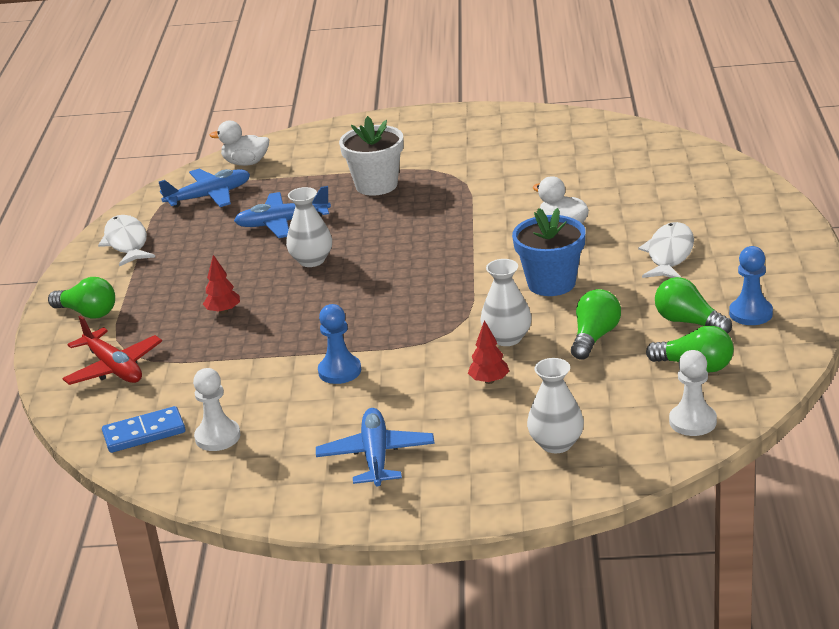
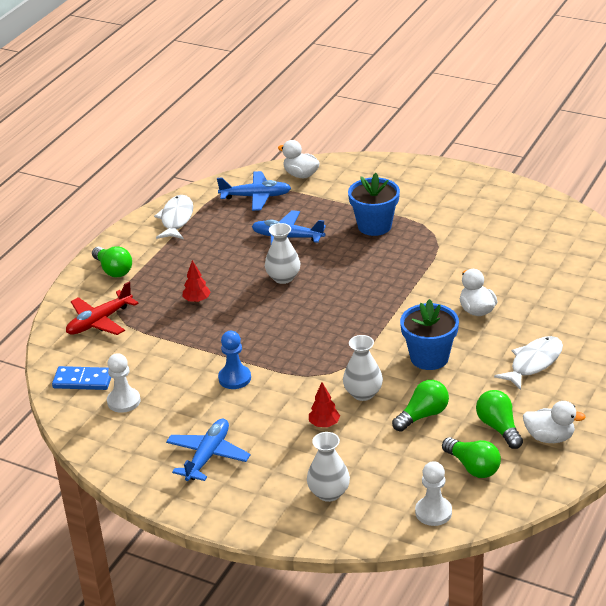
camera: 25 degrees right, 5 degrees up
red plane [62,316,162,385] -> red plane turned 60 degrees clockwise [66,282,139,335]
white flower pot [339,116,404,196] -> blue flower pot [348,173,400,236]
blue pawn [729,246,773,325] -> white duck [523,401,586,443]

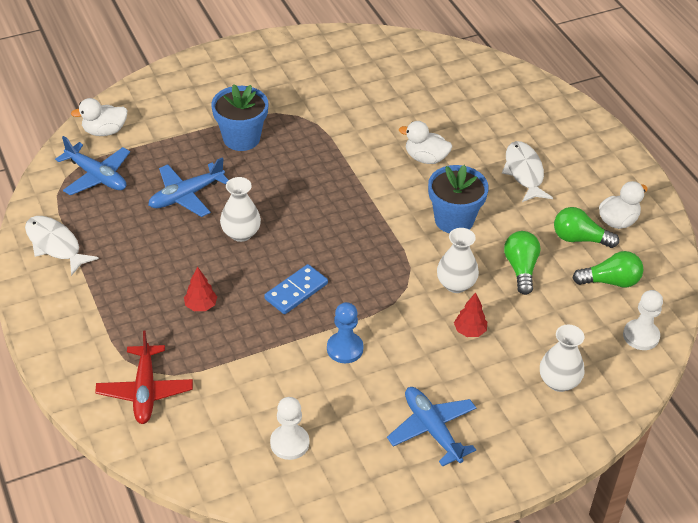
camera: 55 degrees left, 10 degrees up
blue domino [52,366,111,390] -> blue domino moved to [264,264,328,314]
green light bulb [92,246,132,277] -> none
blue plane [217,171,291,211] -> blue plane turned 90 degrees clockwise [55,136,130,195]

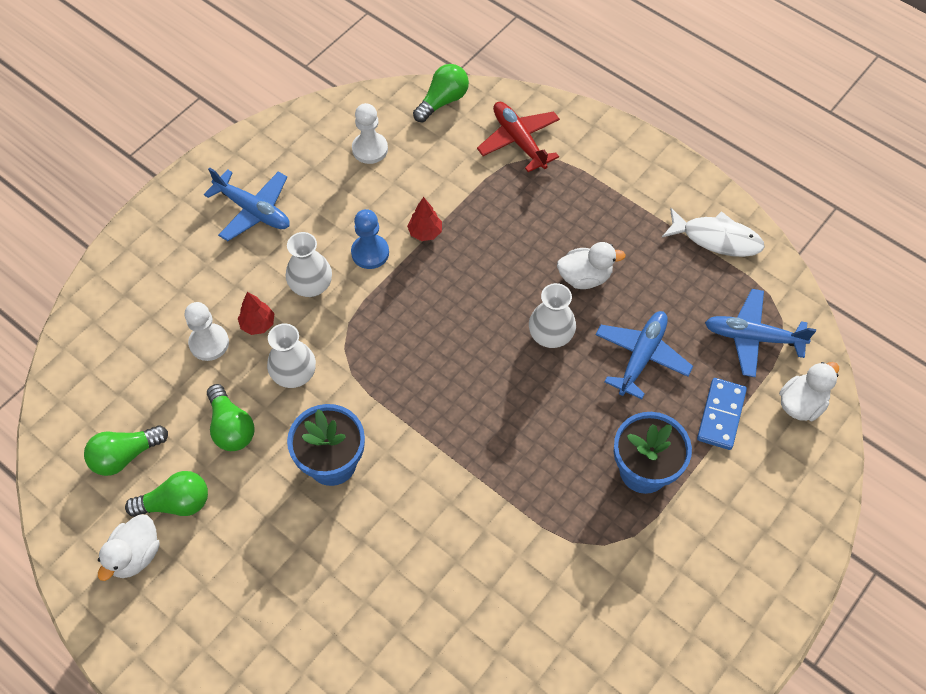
camera: 155 degrees right, 15 degrees up
red tree [184,267,217,311] -> red tree moved to [407,197,442,241]
blue domino [264,264,328,314] -> blue domino moved to [697,378,747,450]
white duck [399,121,452,164] -> white duck moved to [557,242,626,289]
white fish [502,141,553,202] -> none
white vase [540,325,585,392] -> white vase moved to [286,232,332,297]
white pawn [623,290,663,350] -> white pawn moved to [185,302,229,361]
none -> green light bulb [413,64,469,122]

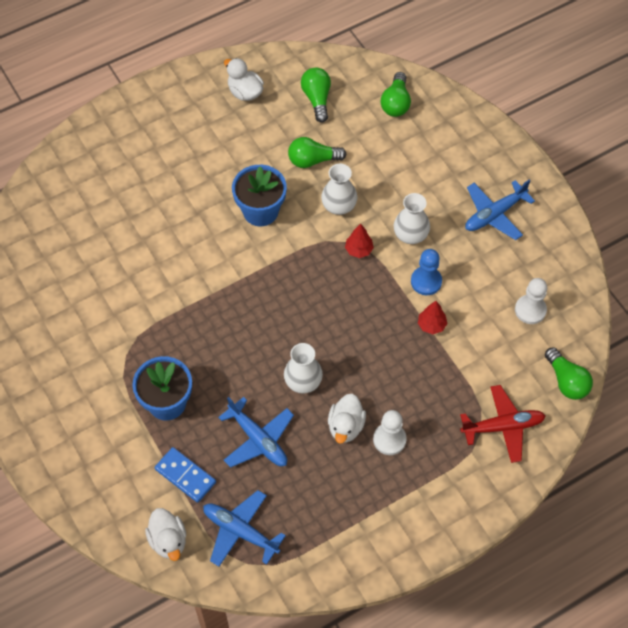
camera: 110 degrees right, 0 degrees up
green light bulb [125,471,208,517] -> green light bulb moved to [380,72,411,117]
white pawn [185,302,229,361] -> white pawn moved to [373,410,407,455]
red tree [238,292,274,335] -> red tree moved to [345,224,374,258]
white fish [662,208,765,257] -> none
blue plane [705,289,816,377] -> blue plane turned 90 degrees counterclockwise [203,490,286,566]

